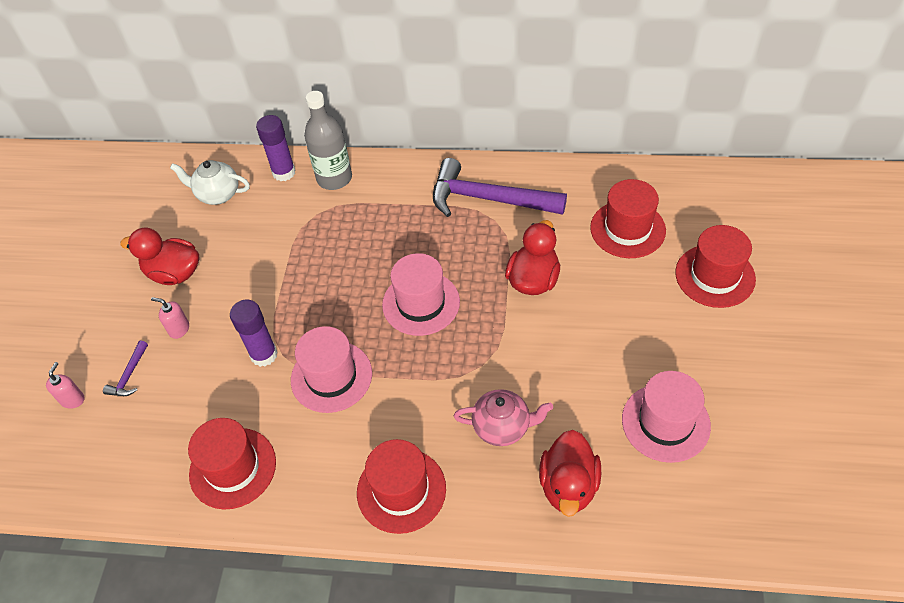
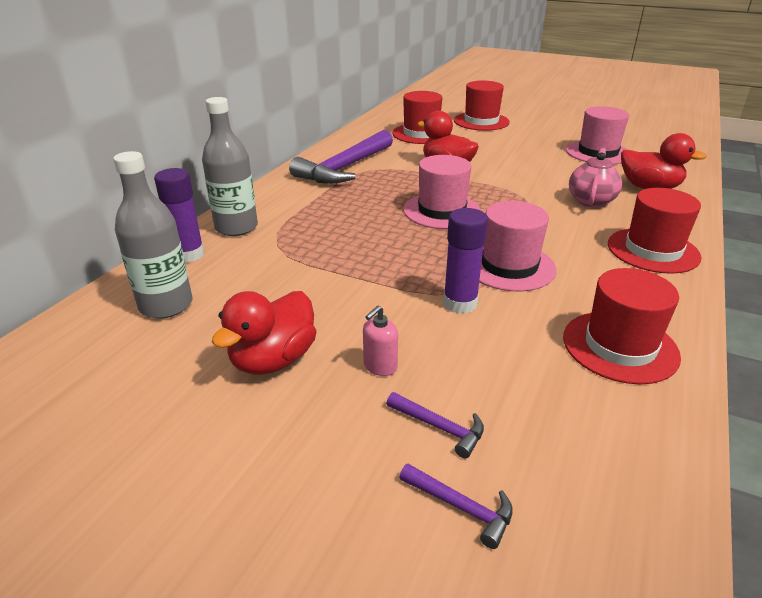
camera: 75 degrees left, 20 degrees down
pink soap dispenser [46,362,84,409] -> purple hammer [399,464,513,549]
white teapot [170,160,250,205] -> grey bottle [113,151,193,319]

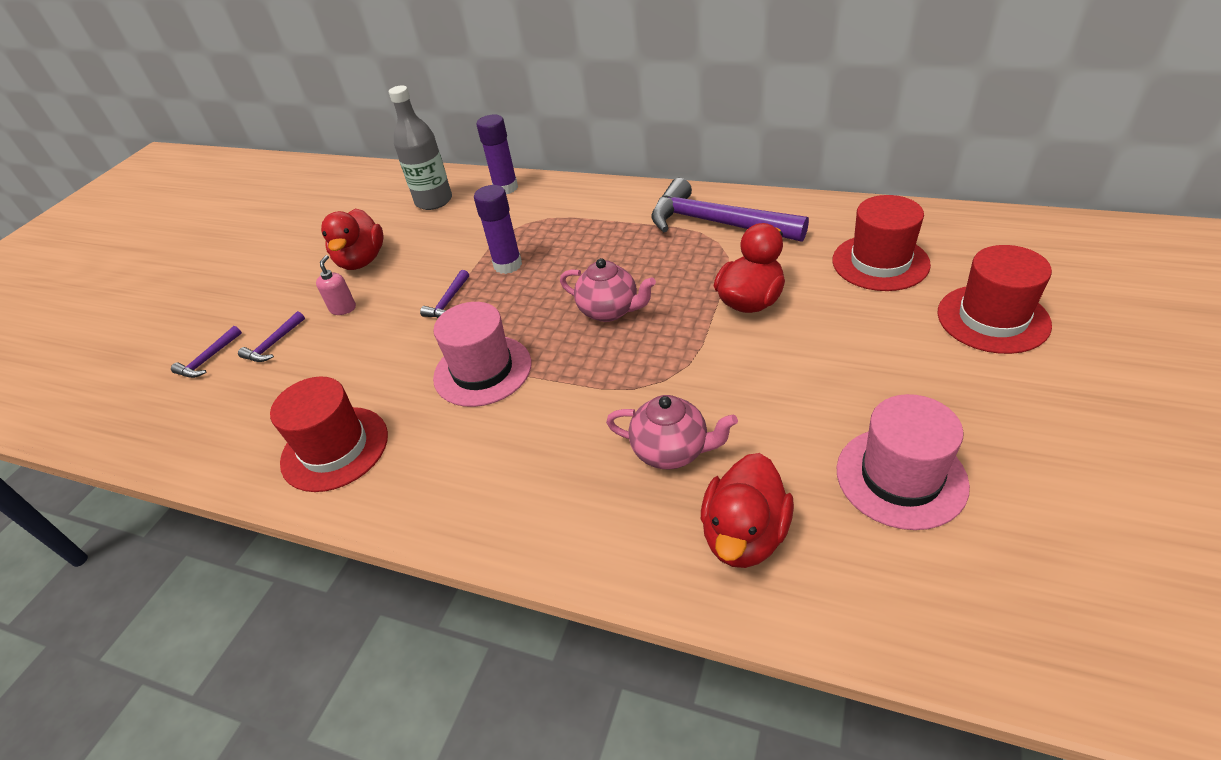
camera: 90 degrees right, 10 degrees up
grey bottle [202,97,258,236] -> none
red duck [212,291,316,375] -> red duck turned 120 degrees counterclockwise [321,209,384,270]
pink soap dispenser [363,305,398,376] -> pink soap dispenser turned 60 degrees clockwise [316,255,356,315]
pink hat [403,155,481,229] -> pink teapot [560,258,656,322]
purple glue stick [443,208,488,314] -> purple glue stick moved to [474,185,522,274]
red hat [608,188,701,274] -> none
none -> purple hammer [420,270,469,318]

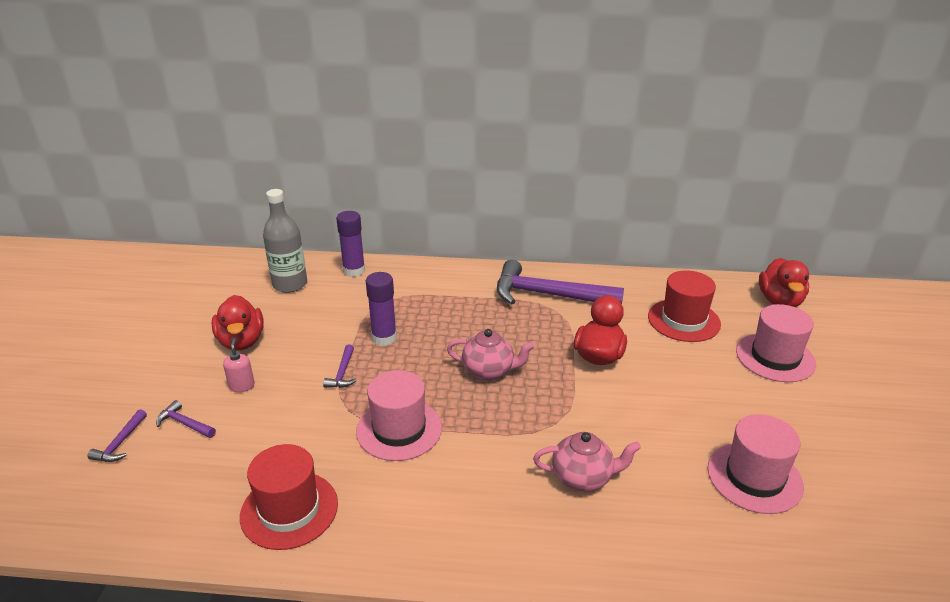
camera: 20 degrees left, 10 degrees down
purple hammer [238,311,305,362] -> purple hammer turned 105 degrees clockwise [156,400,216,438]
red duck [701,453,794,568] -> red duck moved to [759,258,809,307]
red hat [937,245,1052,354] -> pink hat [736,304,816,382]

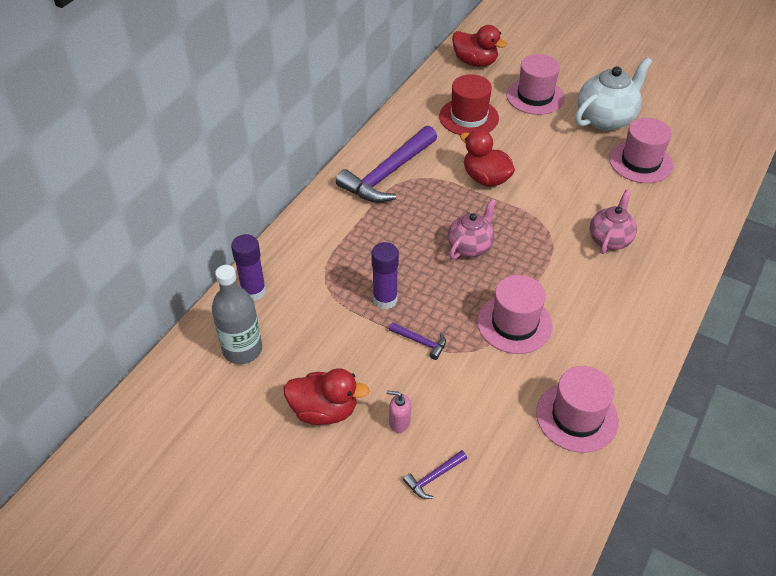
camera: 65 degrees left, 15 degrees up
purple hammer [87,409,147,462] -> none
red hat [240,444,338,550] -> pink hat [536,366,619,453]
none -> white teapot [575,57,652,131]

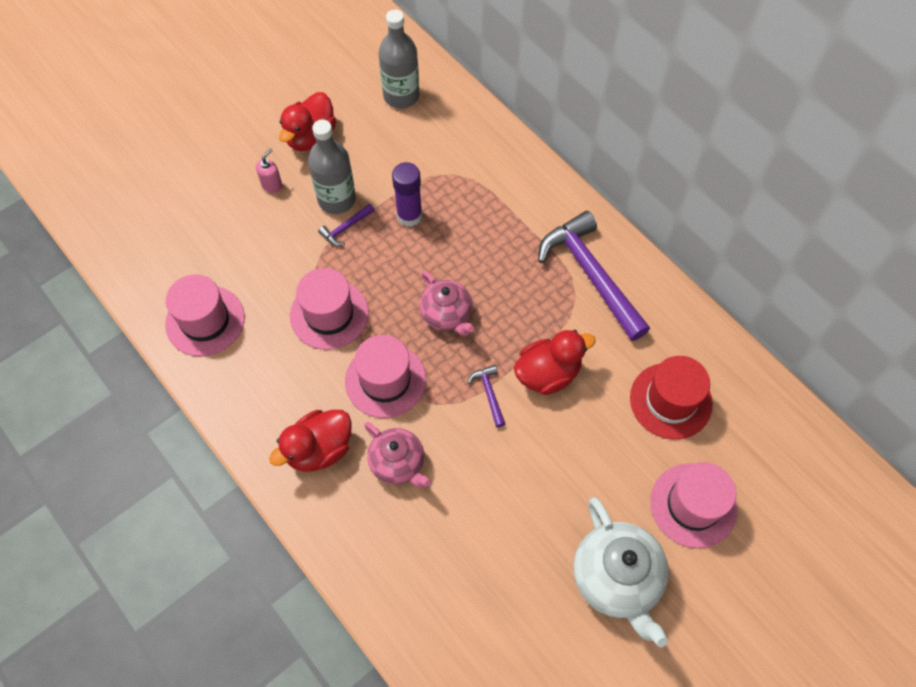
camera: 110 degrees right, 15 degrees up
purple glue stick [231,234,266,301] -> none
purple hammer [403,450,467,499] -> purple hammer moved to [467,365,505,428]
red duck [452,25,507,67] -> red duck moved to [269,410,352,472]
pink hat [609,118,673,183] -> pink hat moved to [345,335,426,418]
none -> grey bottle [308,119,356,214]

